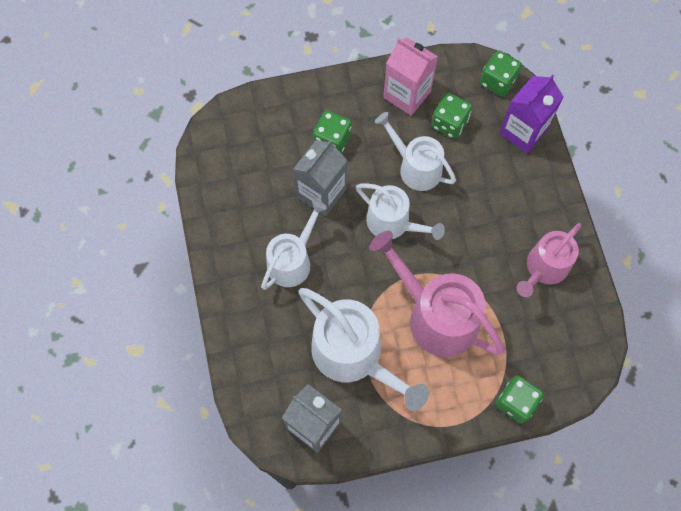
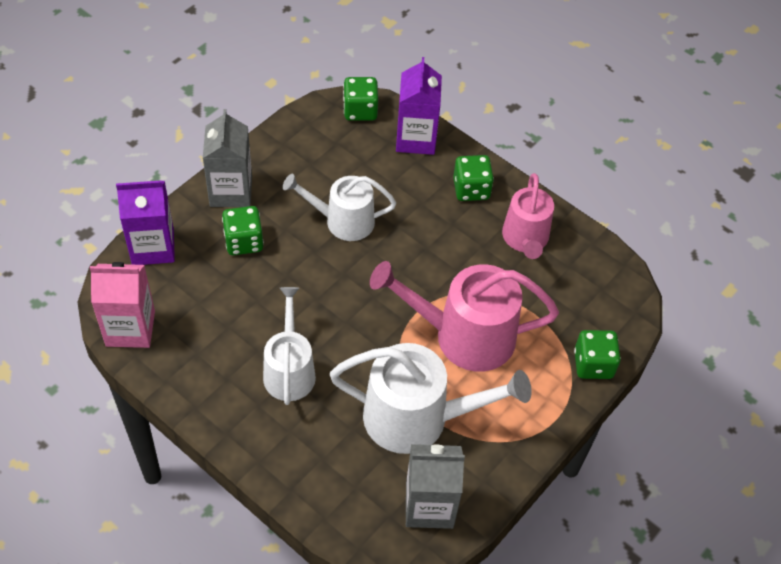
camera: 40 degrees left, 15 degrees down
grey carton [293,139,347,216] -> grey carton moved to [203,109,252,207]
white watering can [356,183,445,240] -> none
pink carton [383,37,438,116] -> pink carton moved to [90,262,155,348]
green dice [431,93,472,139] -> green dice moved to [453,155,494,201]
none -> purple carton [116,180,175,265]

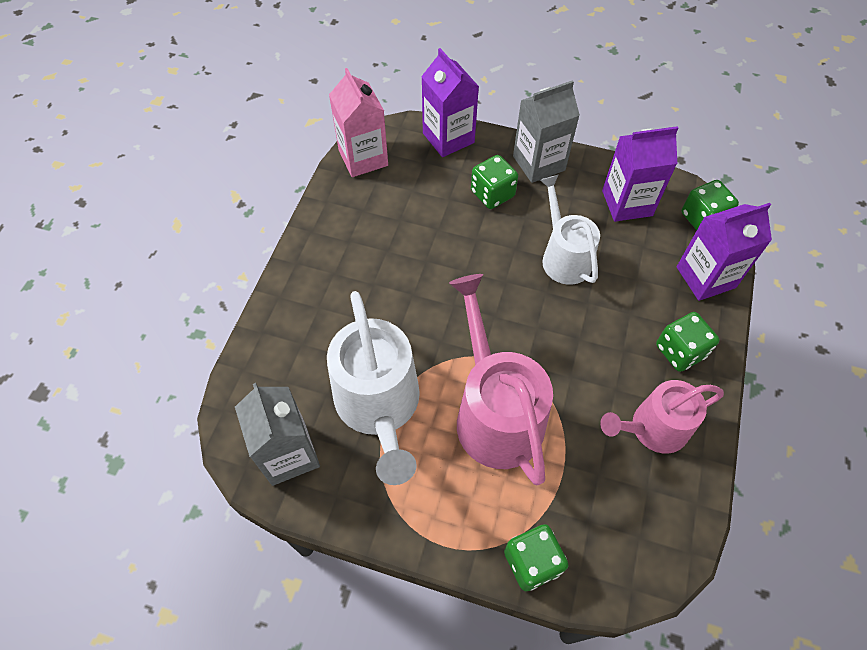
camera: 70 degrees right, 5 degrees up
white watering can [263,287,316,405] -> none
none -> purple carton [602,126,678,222]

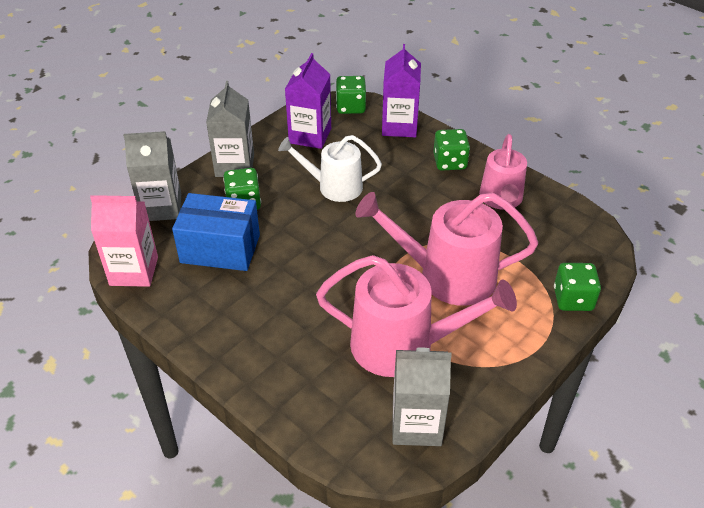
camera: 65 degrees left, 15 degrees down
white watering can [327,291,420,485] -> pink watering can [316,255,517,377]
purple carton [421,48,479,157] -> grey carton [123,131,181,221]
none -> blue box [172,193,260,271]

